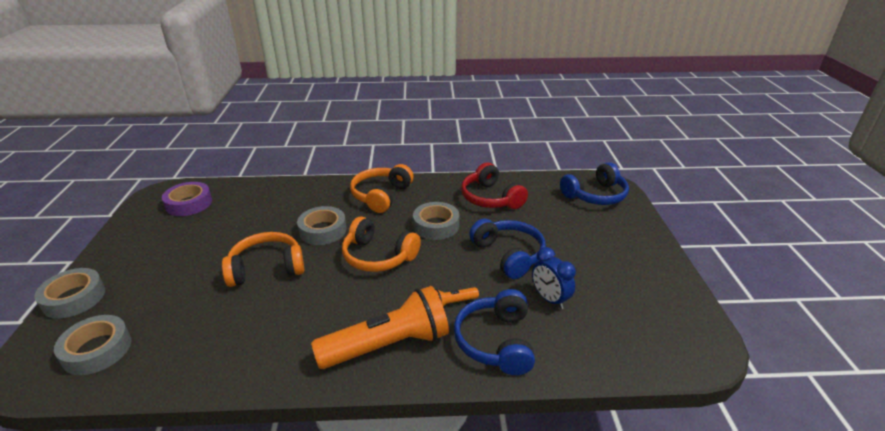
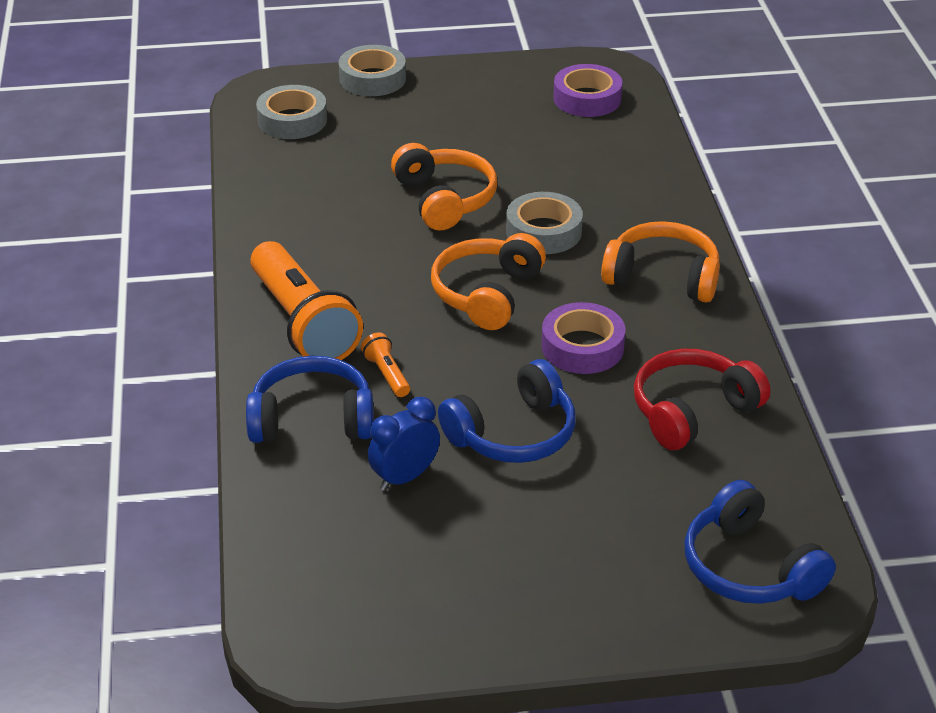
camera: 85 degrees right, 5 degrees up
grey tape [413,202,459,240] -> purple tape [542,302,626,374]

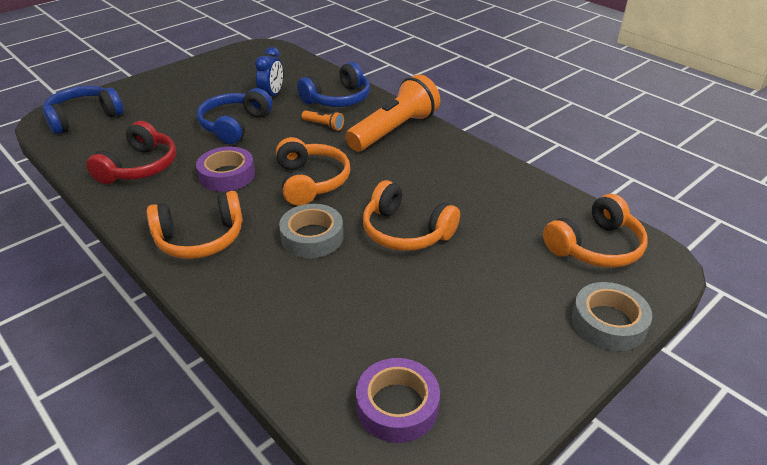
camera: 145 degrees right, 0 degrees up
orange flashlight [250,241,363,360] -> orange flashlight turned 105 degrees clockwise [345,74,440,151]
grey tape [256,85,327,139] -> orange headphones [543,194,648,268]
blue headphones [685,480,836,604] -> blue headphones turned 60 degrees counterclockwise [43,86,123,134]

